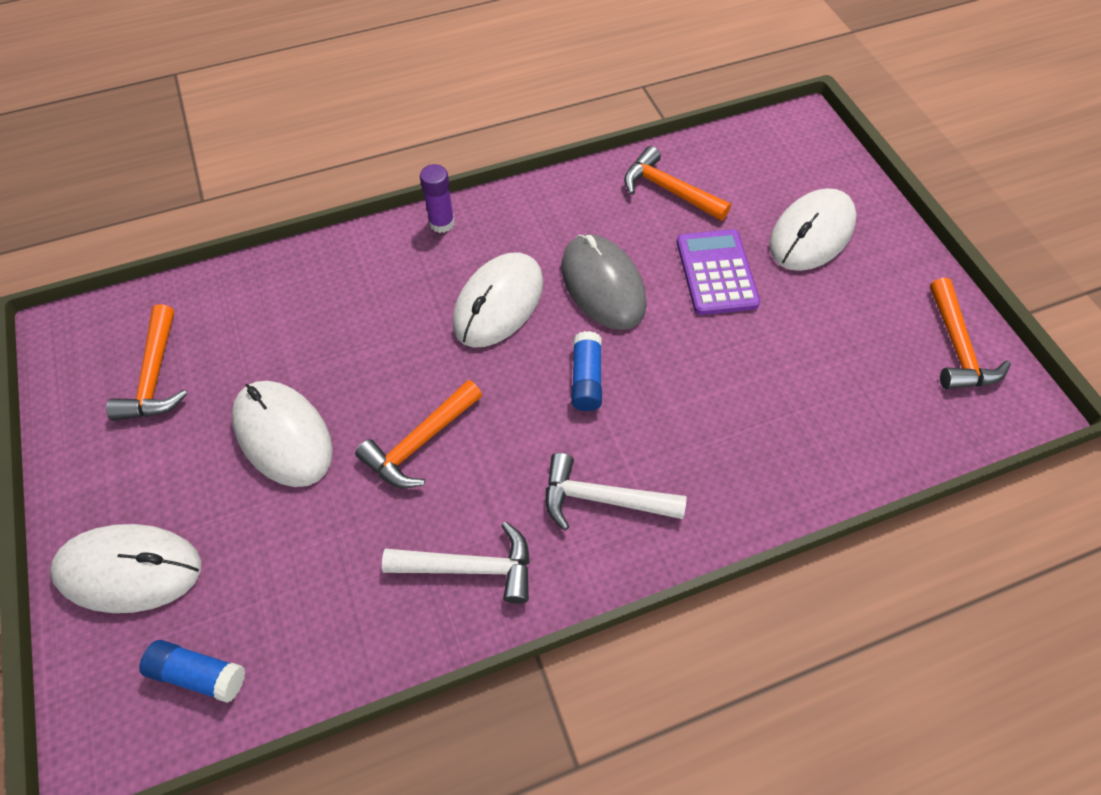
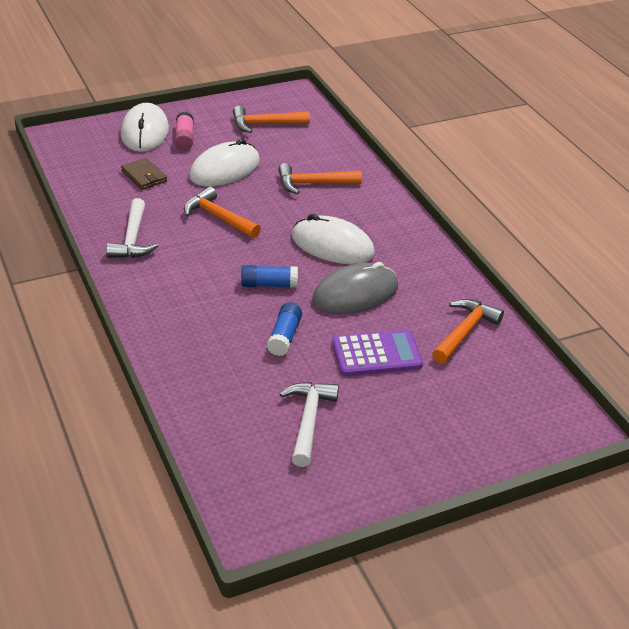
camera: 85 degrees right, 20 degrees down
blue glue stick [139,640,245,703] -> blue glue stick moved to [267,302,302,356]
purple glue stick [420,164,455,233] -> none
white hammer [546,453,686,530] -> white hammer moved to [280,382,339,467]
white mouse [769,188,857,271] -> none
orange hammer [930,278,1011,389] -> orange hammer moved to [278,163,362,194]
none -> brown wallet [121,158,167,190]
none -> pink glue stick [175,112,194,150]

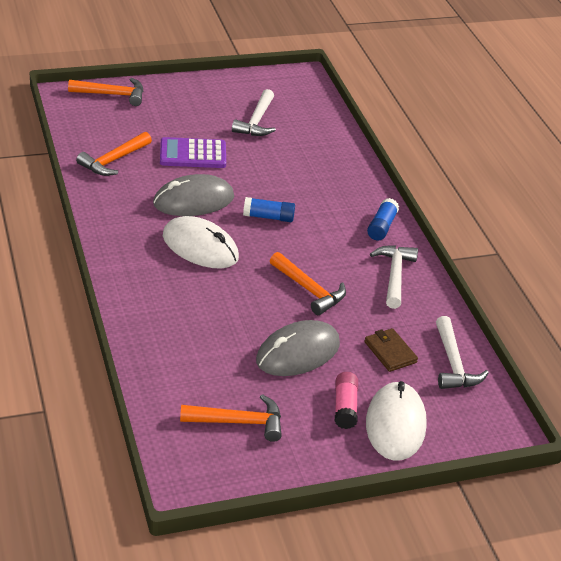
camera: 175 degrees left, 0 degrees up
white mouse [189,139,260,186] -> grey mouse [256,320,340,376]
blue glue stick [267,302,302,356] -> blue glue stick moved to [367,198,399,241]
orange hammer [278,163,362,194] -> orange hammer moved to [68,78,143,106]
none -> white hammer [436,316,489,389]

